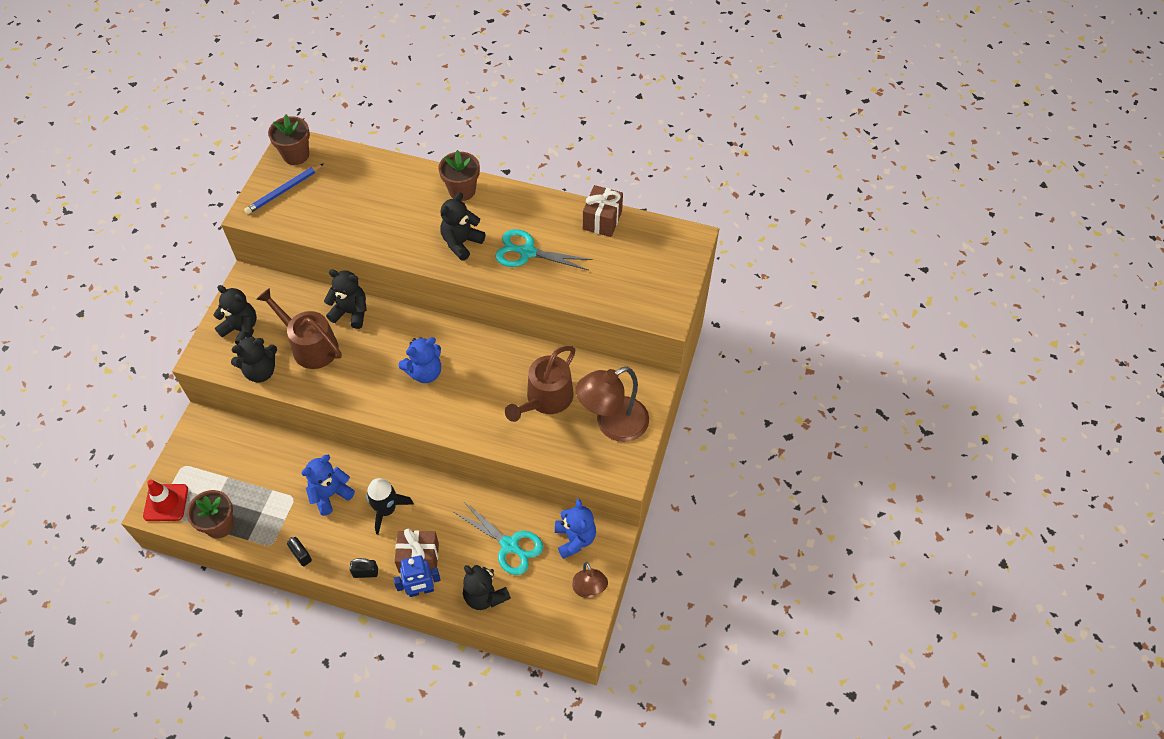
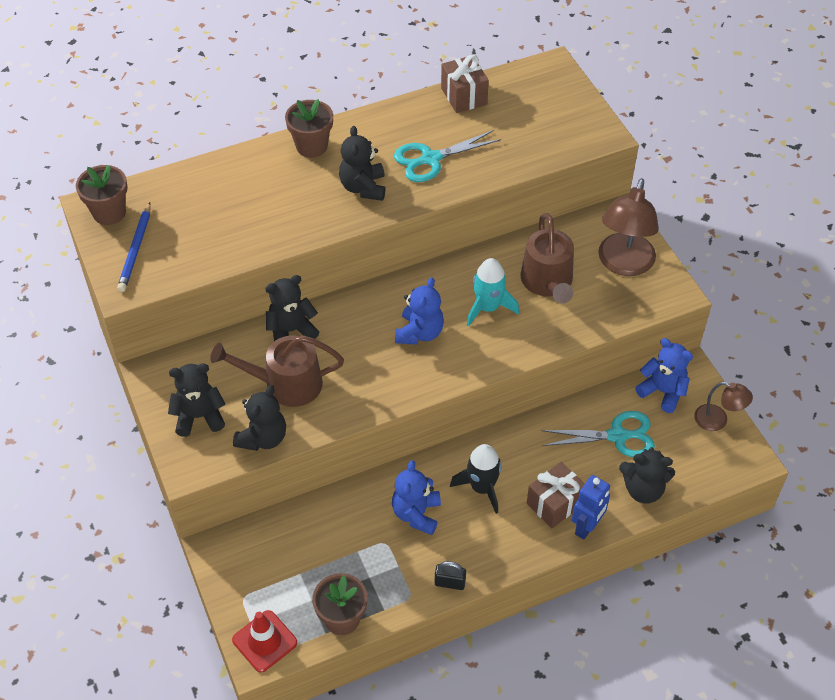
camera: 40 degrees left, 5 degrees down
black padlock [350,558,378,578] -> none
none -> turquoise rocket [467,258,519,327]

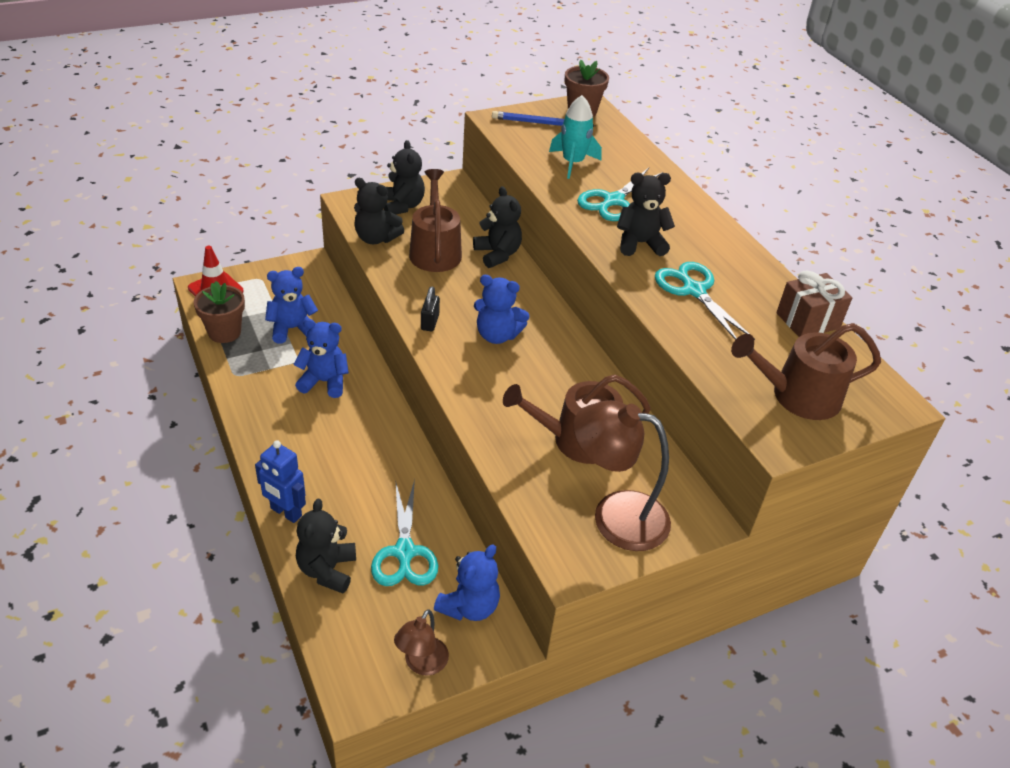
camera: 85 degrees right, 10 degrees down
brown flower pot [285,99,333,158] -> none
black padlock [435,561,466,590] -> black padlock moved to [421,286,440,332]
black rocket [450,444,501,514] -> none
turquoise rocket [467,258,519,327] -> turquoise rocket moved to [549,95,602,179]
brown gift [527,462,585,528] -> none
none -> blue teddy bear [265,267,318,344]
none -> turquoise scissors [577,168,663,221]
none -> brown watering can [731,323,881,420]

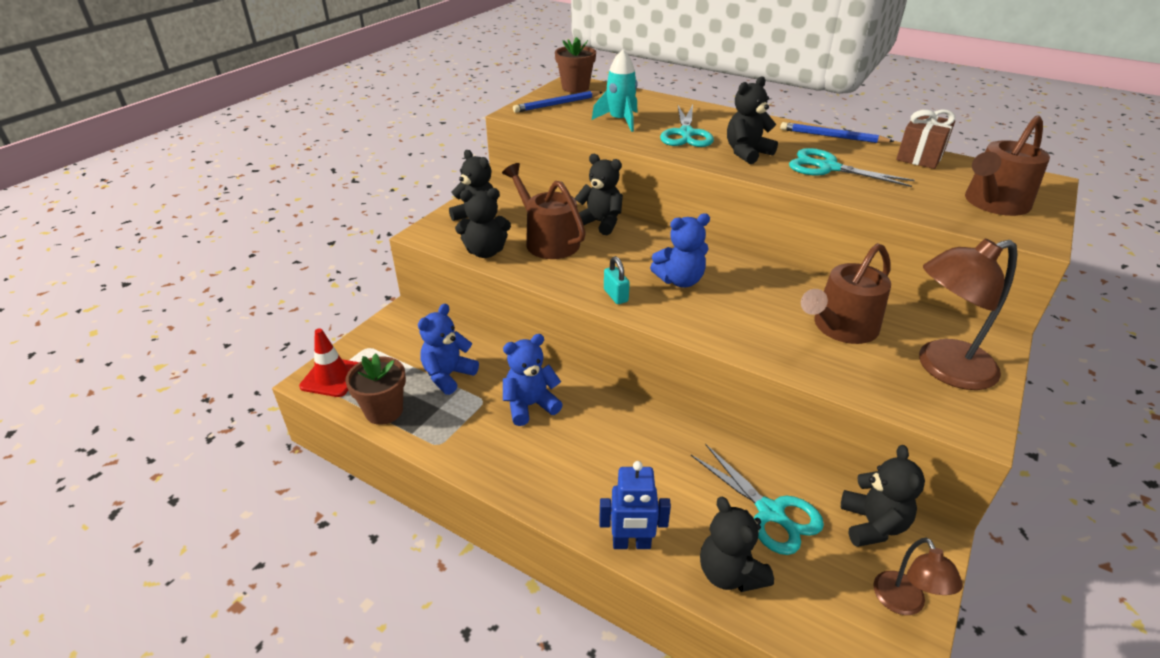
camera: 30 degrees left, 5 degrees down
black padlock [421,286,440,332] -> turquoise padlock [604,256,630,304]
blue teddy bear [434,545,500,621] -> black teddy bear [841,445,925,547]
none -> blue pencil [780,122,894,143]

